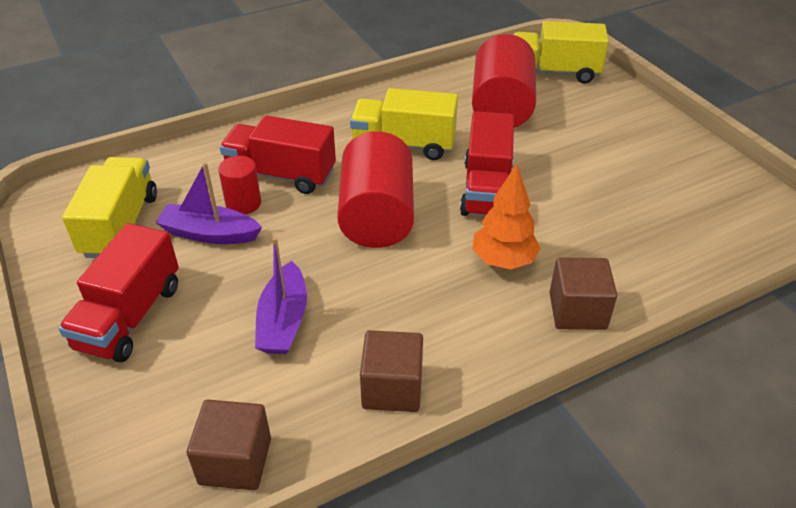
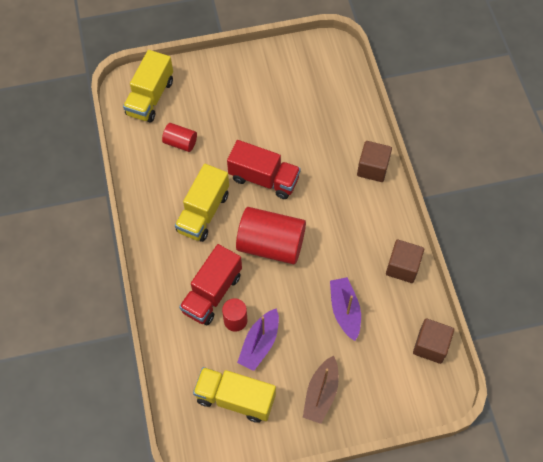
camera: 75 degrees left, 20 degrees up
red truck [58,223,179,362] -> brown boat [303,356,339,424]
purple boat [255,237,307,354] -> purple boat turned 120 degrees counterclockwise [330,277,361,341]
red cylinder [472,34,536,128] -> red cylinder [162,123,197,152], size x0.51
orange tree [472,164,541,269] -> none

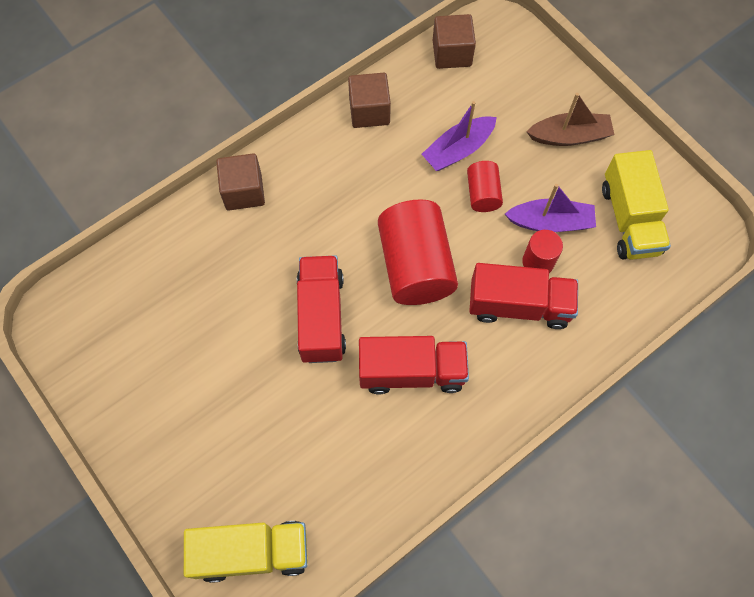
camera: 115 degrees left, 5 degrees up
red cylinder [162,123,197,152] -> red cylinder moved to [467,161,503,212]
yellow truck [175,164,229,242] -> red truck [359,336,469,395]

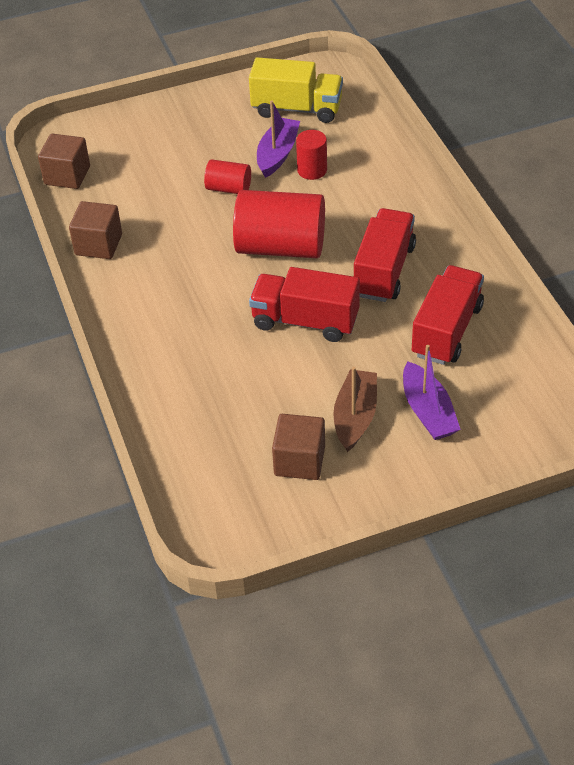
camera: 70 degrees left, 20 degrees down
yellow truck [184,521,308,583] -> none
brown cube [216,153,265,210] -> brown cube moved to [272,414,325,480]
purple boat [422,101,497,171] -> purple boat moved to [403,345,461,440]
red truck [469,263,578,329] -> red truck moved to [412,265,484,365]
brown boat [527,93,615,146] -> brown boat moved to [333,367,377,452]

